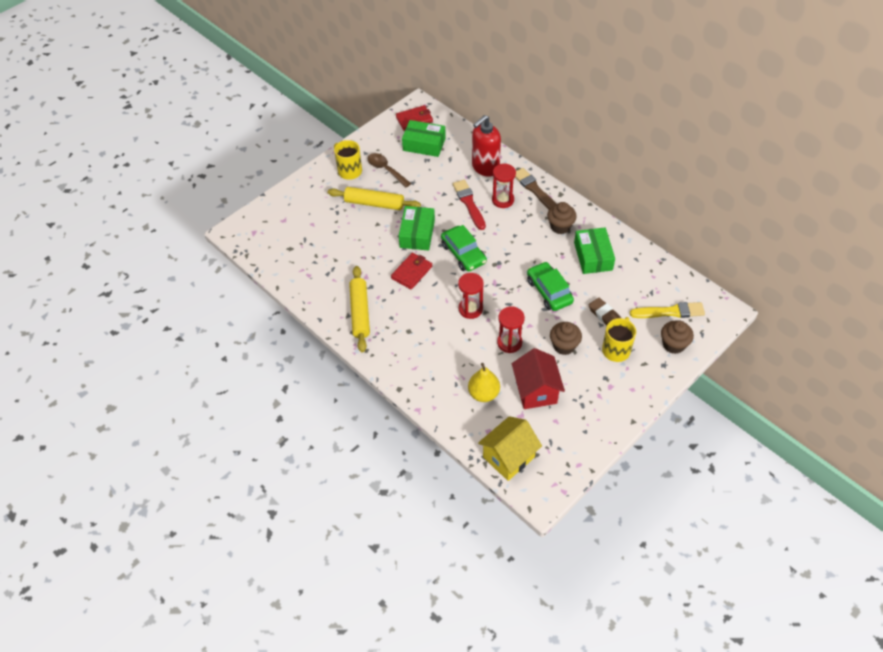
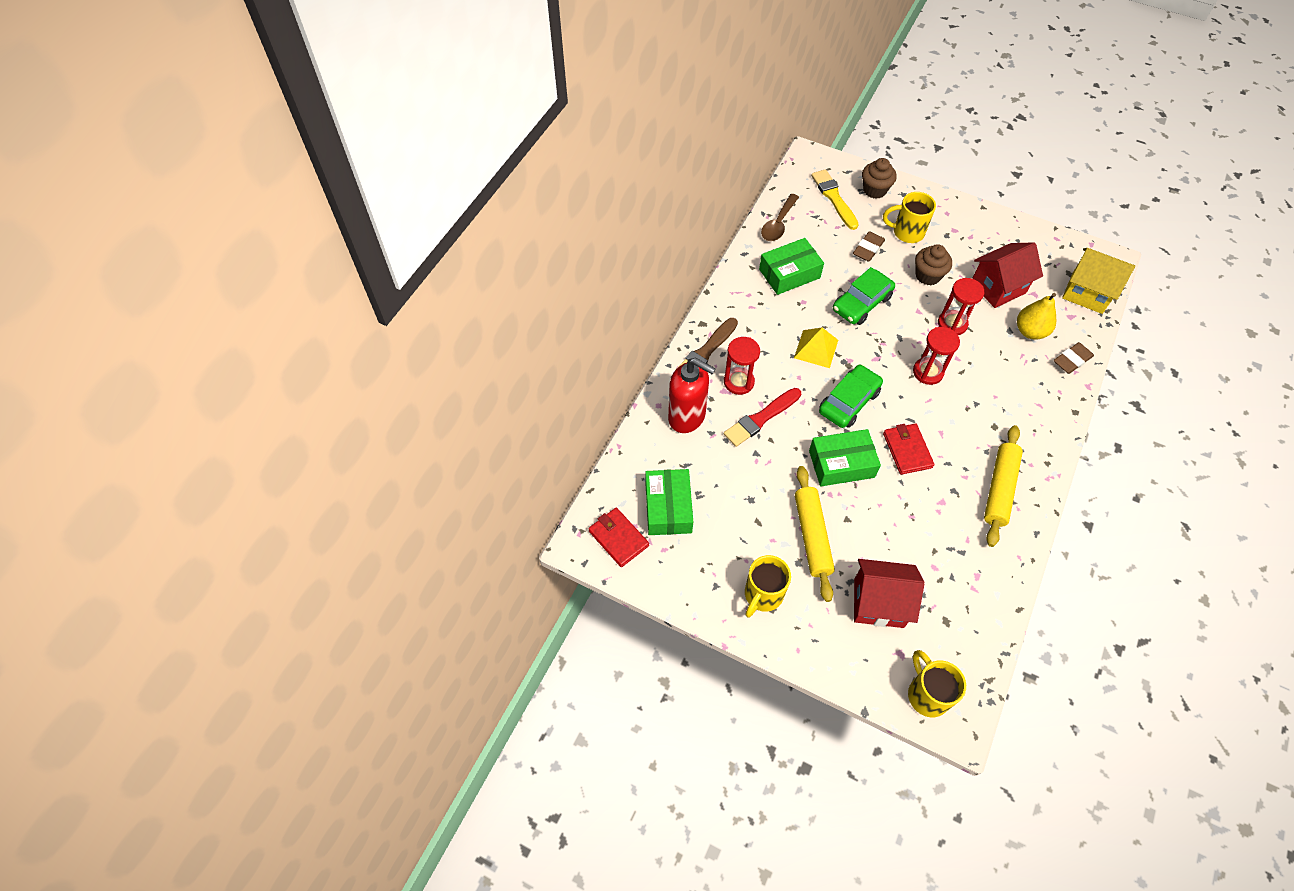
camera: 110 degrees left, 5 degrees up
yellow rolling pin [349,266,370,352] -> yellow rolling pin turned 45 degrees counterclockwise [984,425,1023,547]
brown spoon [367,153,411,188] -> brown spoon moved to [761,194,799,241]
red wallet [391,253,432,290] -> red wallet turned 60 degrees clockwise [883,424,935,475]
brown cupcake [547,202,577,234] -> none
none -> yellow pyramid [794,328,838,368]
none -> red house [854,559,924,628]
none -> yellow mug [908,650,966,717]
none -> brown eraser [1054,342,1094,374]

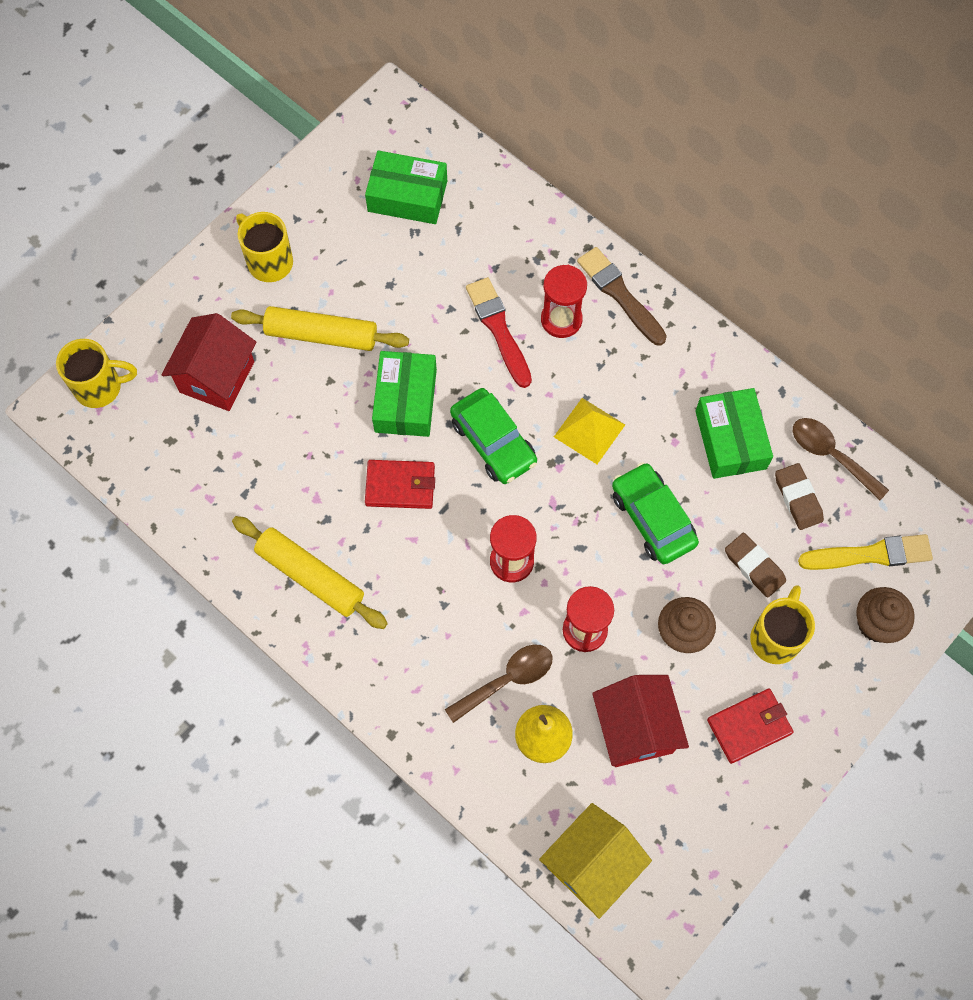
camera: 105 degrees right, 10 degrees up
red wallet [588,508,649,567] -> red wallet moved to [707,689,794,764]
red soap dispenser [668,358,716,433] -> none
brown eraser [1054,342,1094,374] -> brown eraser moved to [775,463,824,530]
none -> brown spoon [445,645,552,723]

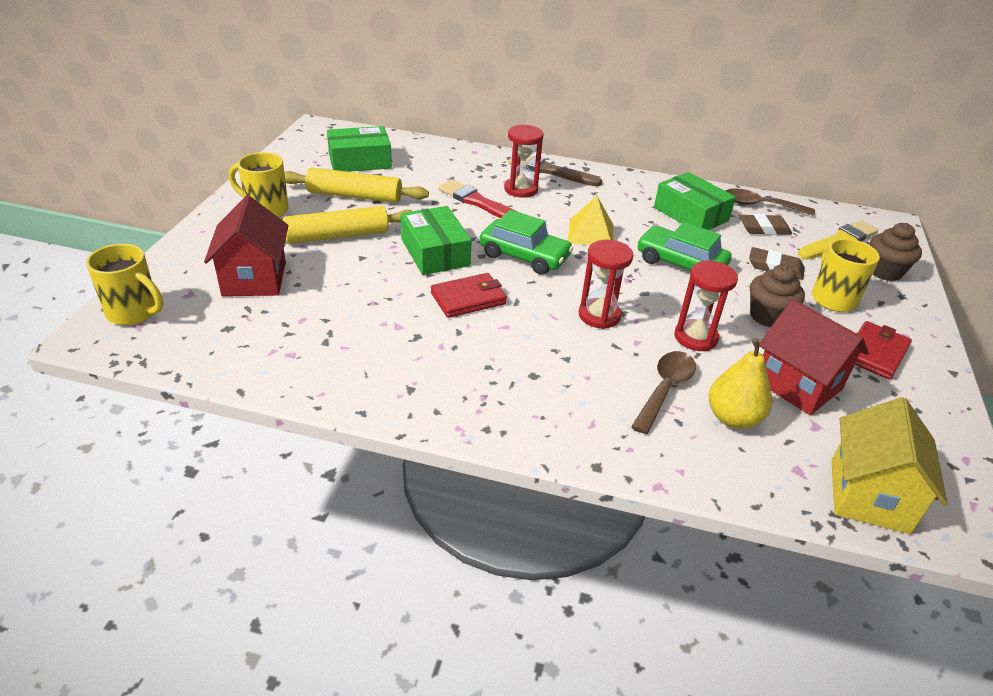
camera: 30 degrees left, 30 degrees down
yellow mug [56,339,137,408] -> yellow mug turned 60 degrees clockwise [86,244,163,325]
yellow rolling pin [232,516,388,629] -> yellow rolling pin moved to [284,167,429,203]
brown eraser [775,463,824,530] -> brown eraser turned 45 degrees counterclockwise [739,214,792,235]

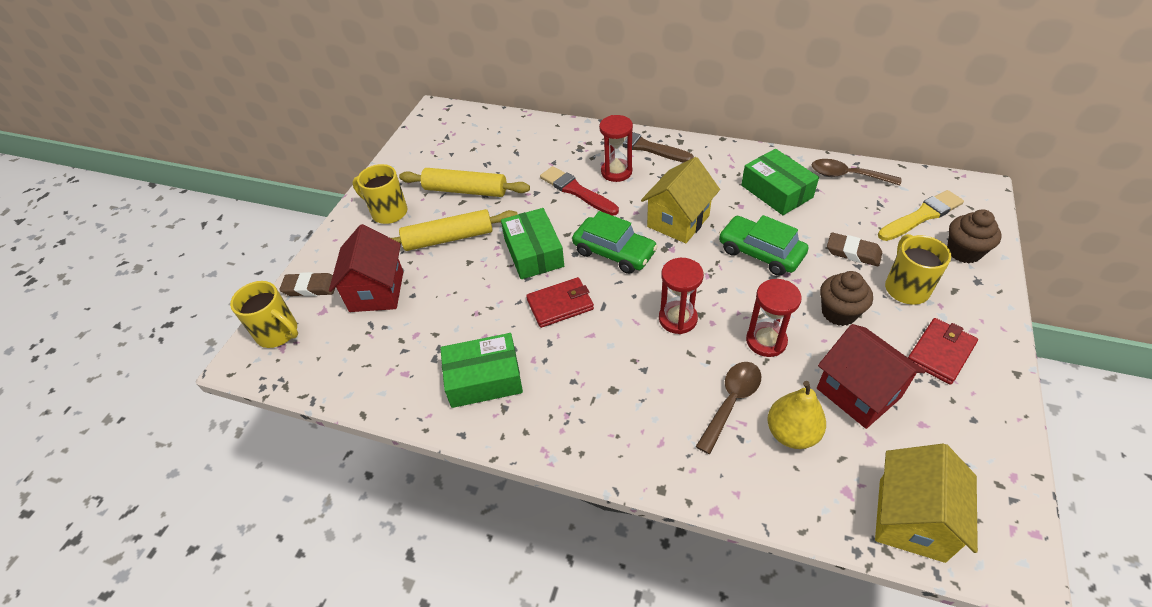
camera: 10 degrees right, 10 degrees up
green box [327,126,392,172] -> green box moved to [440,333,523,408]
yellow pyramid [568,196,613,245] -> yellow house [641,157,720,243]
brown eraser [739,214,792,235] -> brown eraser moved to [279,272,335,297]

